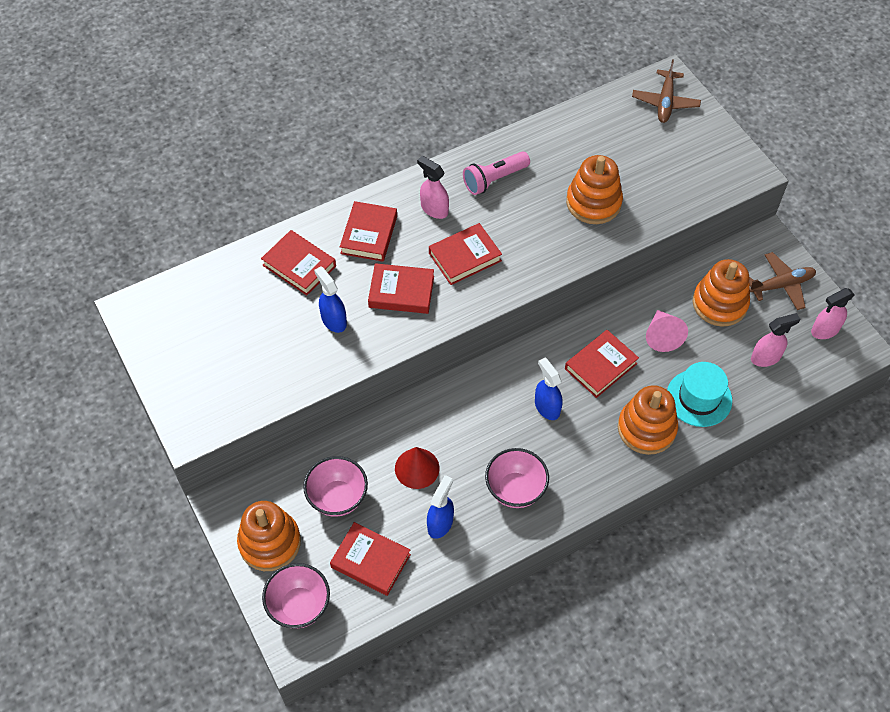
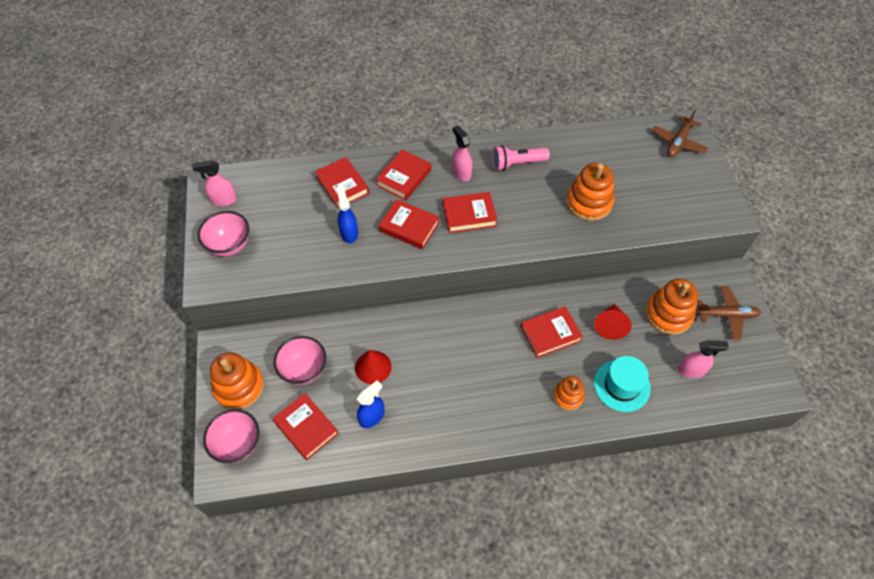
camera: 20 degrees right, 0 degrees up
pink bowl [485,448,549,508] -> pink bowl moved to [198,211,249,257]
blue spray bottle [535,358,562,420] -> none
orange stacking toy [618,385,678,455] -> orange stacking toy [553,376,585,410], size x0.61
pink cone [646,310,688,352] -> red cone [594,304,632,340]
pink spray bottle [811,288,855,339] -> pink spray bottle moved to [193,160,237,206]

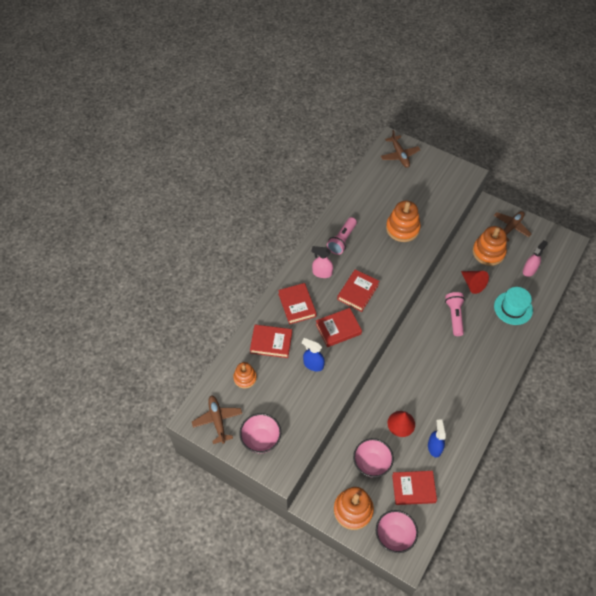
camera: 50 degrees left, 0 degrees up
pink spray bottle [193,160,237,206] -> brown plane [192,395,242,444]
red book [521,306,583,358] -> pink flashlight [445,292,465,336]
orange stacking toy [553,376,585,410] -> orange stacking toy moved to [233,362,257,389]

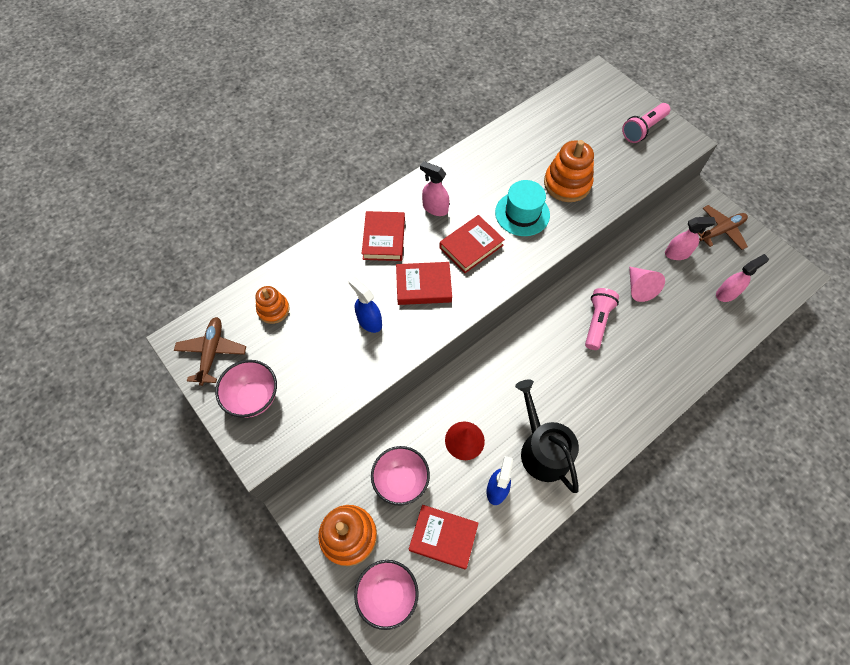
camera: 20 degrees right, 5 degrees up
red book [250,325,292,358] -> none
pink flashlight [327,217,357,255] -> pink flashlight moved to [622,103,670,143]
brown plane [381,130,420,168] -> none
red cone [461,271,489,294] -> pink cone [629,266,665,302]
orange stacking toy [473,226,507,266] -> pink spray bottle [665,217,716,260]
turquoise hat [494,287,533,325] -> turquoise hat moved to [495,180,550,236]
none -> black watering can [515,380,579,493]

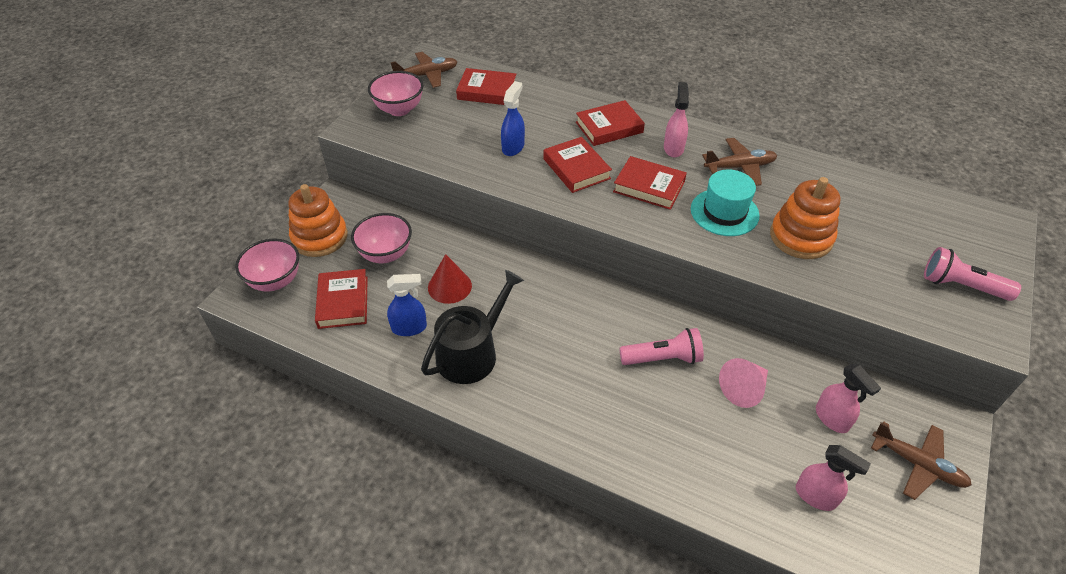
camera: 65 degrees right, 15 degrees down
orange stacking toy [256,286,290,324] -> red book [456,68,516,105]
none -> brown plane [702,138,777,186]

